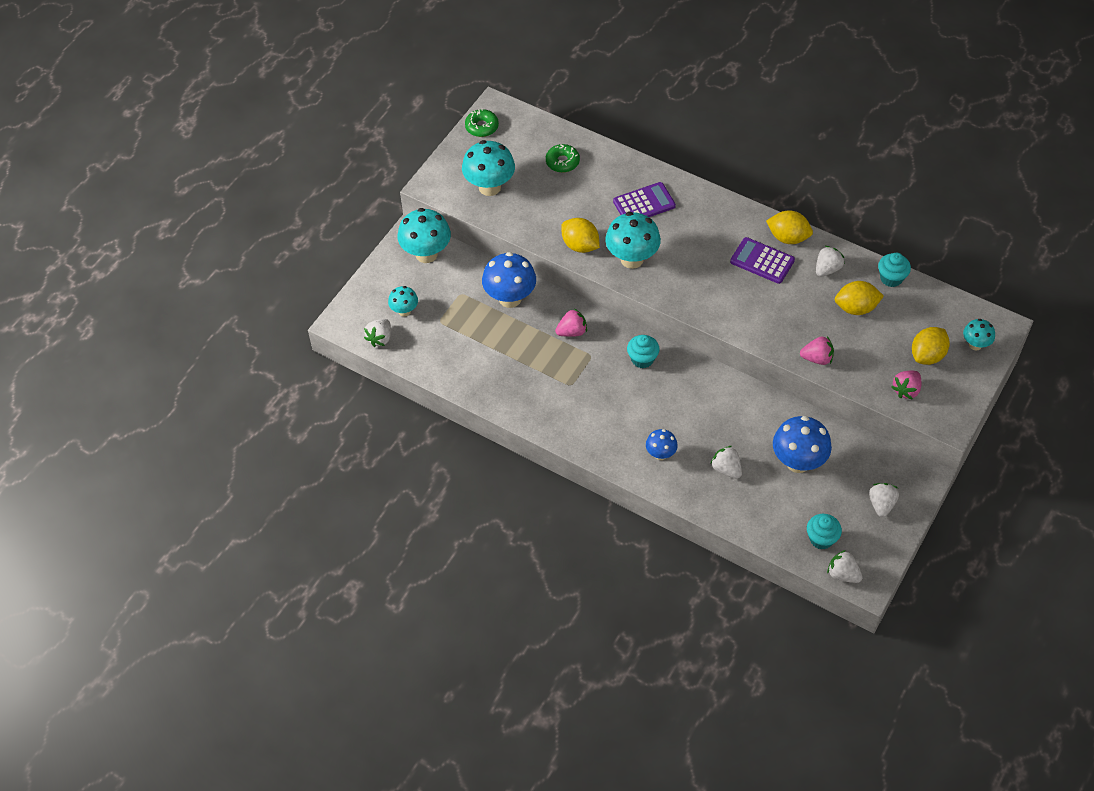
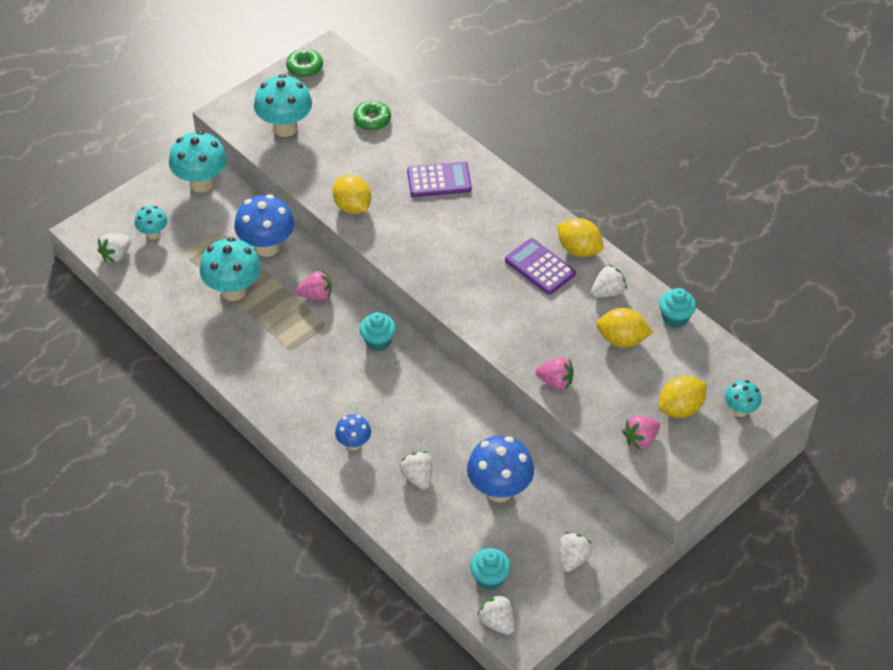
camera: 15 degrees right, 5 degrees down
turquoise mushroom [605,212,661,269] -> turquoise mushroom moved to [200,237,261,301]

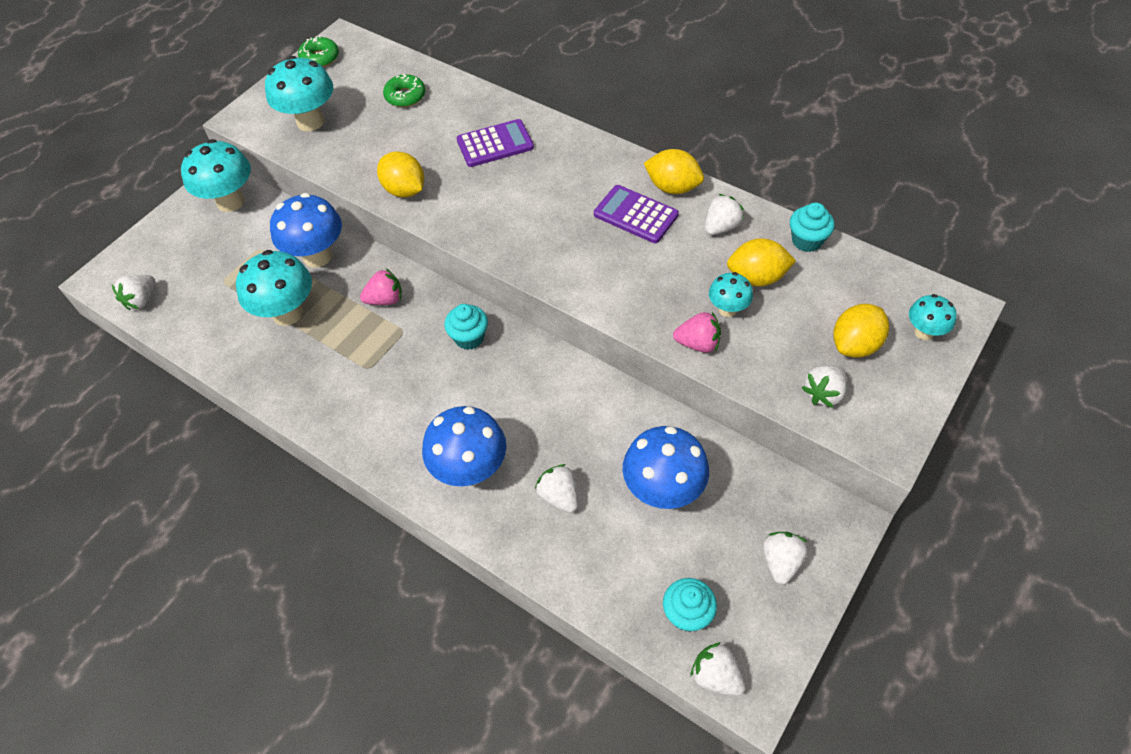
camera: 10 degrees left, 5 degrees up
turquoise mushroom [135,206,168,240] -> turquoise mushroom moved to [709,272,753,317]
blue mushroom [335,414,371,450] -> blue mushroom [422,406,506,486], size x1.81
pink strawberry [622,416,660,450] -> white strawberry [802,365,847,408]

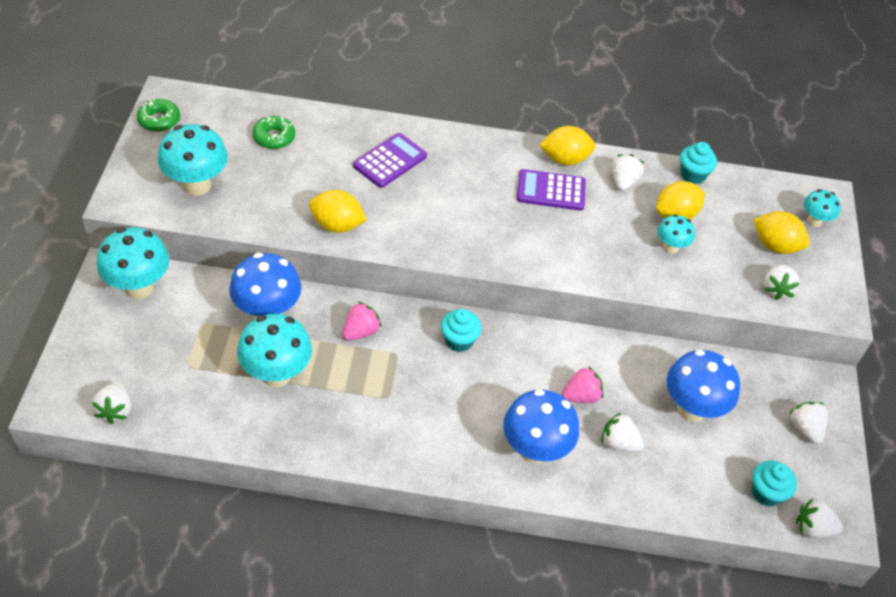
camera: 35 degrees left, 5 degrees down
pink strawberry [673,312,721,353] -> pink strawberry moved to [562,366,603,403]
yellow lemon [833,304,889,358] -> yellow lemon turned 75 degrees counterclockwise [754,211,810,254]

